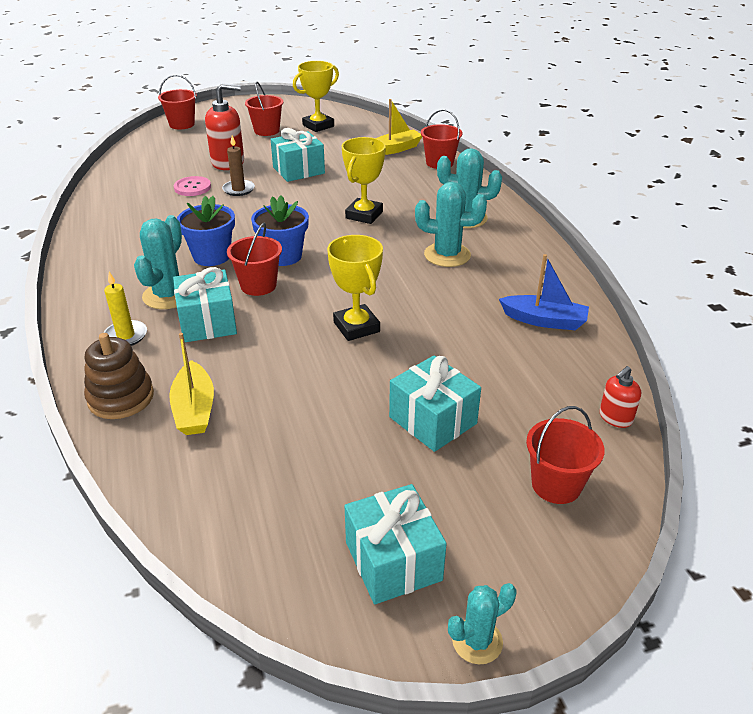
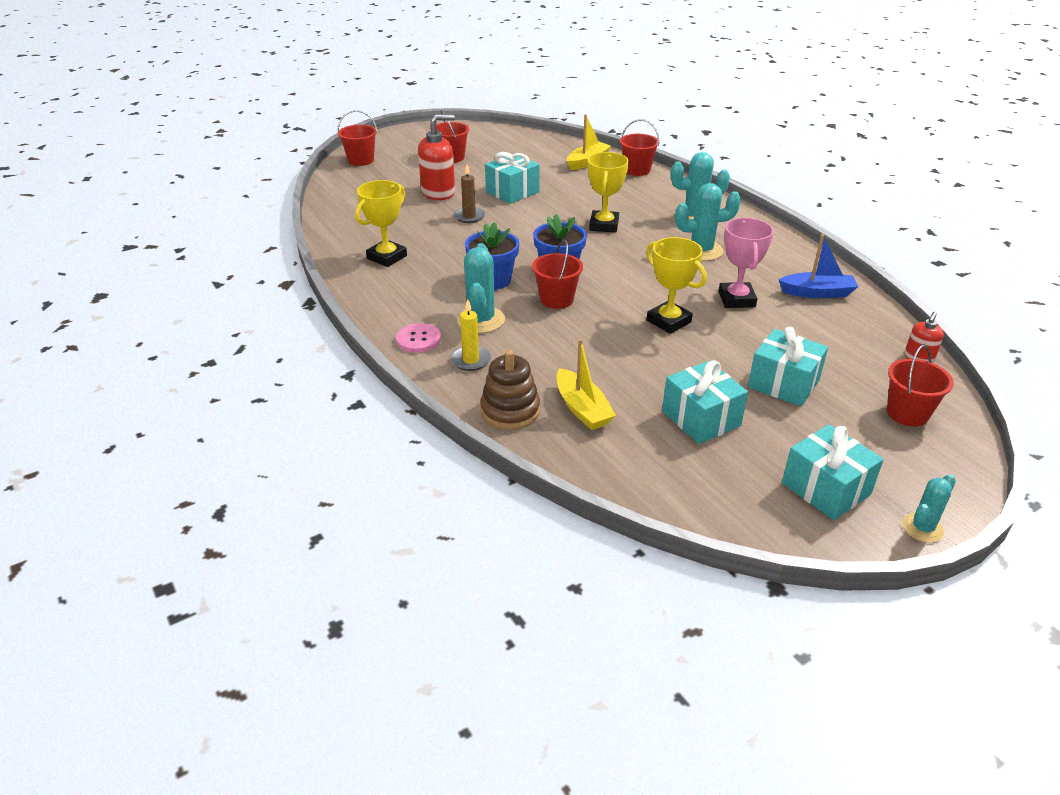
camera: 15 degrees left, 0 degrees up
turquoise gift [173,267,237,342] -> turquoise gift moved to [662,360,748,444]
pink button [174,176,211,196] -> pink button moved to [396,323,441,353]
yellow trophy [293,61,339,132] -> yellow trophy moved to [355,180,407,267]
none -> pink trophy [718,218,774,308]

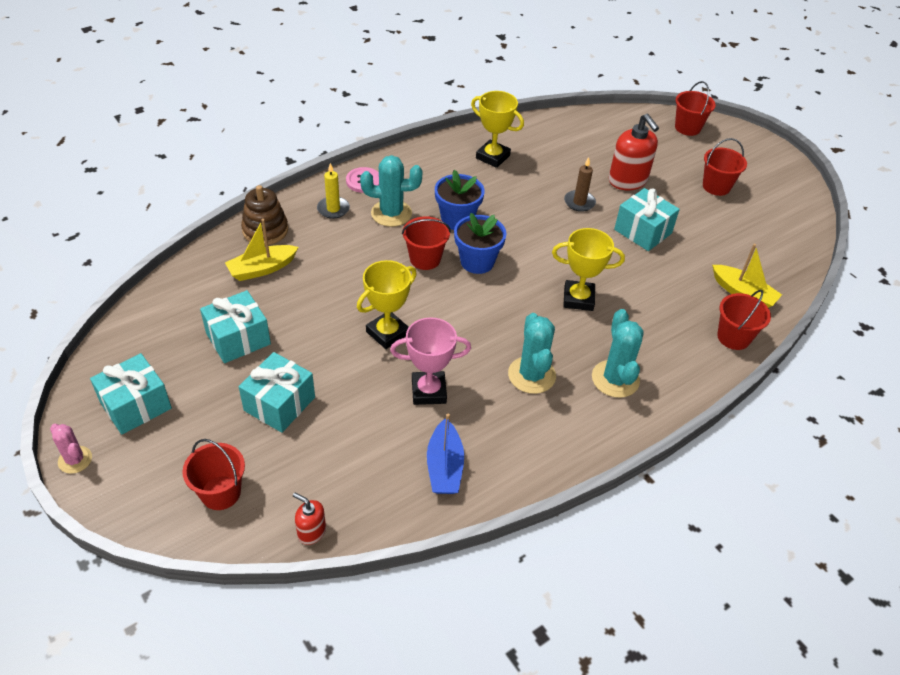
camera: 85 degrees right, 10 degrees up
turquoise cactus [902,474,956,543] -> pink cactus [50,424,92,474]

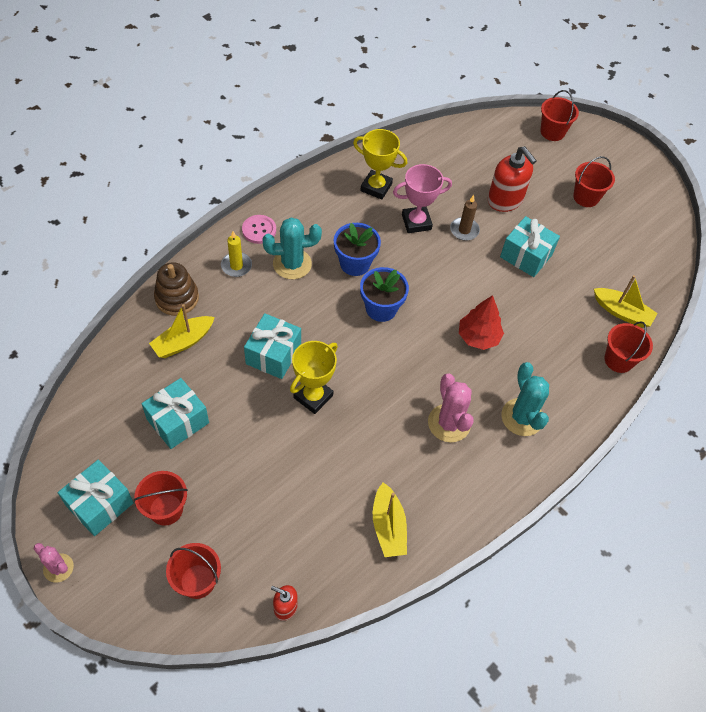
camera: 10 degrees left, 10 degrees up
turquoise gift [239,352,315,433] -> turquoise gift moved to [244,313,301,379]
pink trophy [390,317,471,405] -> pink trophy moved to [393,164,452,233]
red bucket [402,216,451,270] -> red bucket moved to [134,471,188,525]
blue boat [427,414,464,494] -> yellow boat [373,482,407,557]
turquoise cactus [508,313,556,394] -> pink cactus [428,373,474,443]
yellow trophy [552,228,625,311] -> red tree [459,295,504,350]

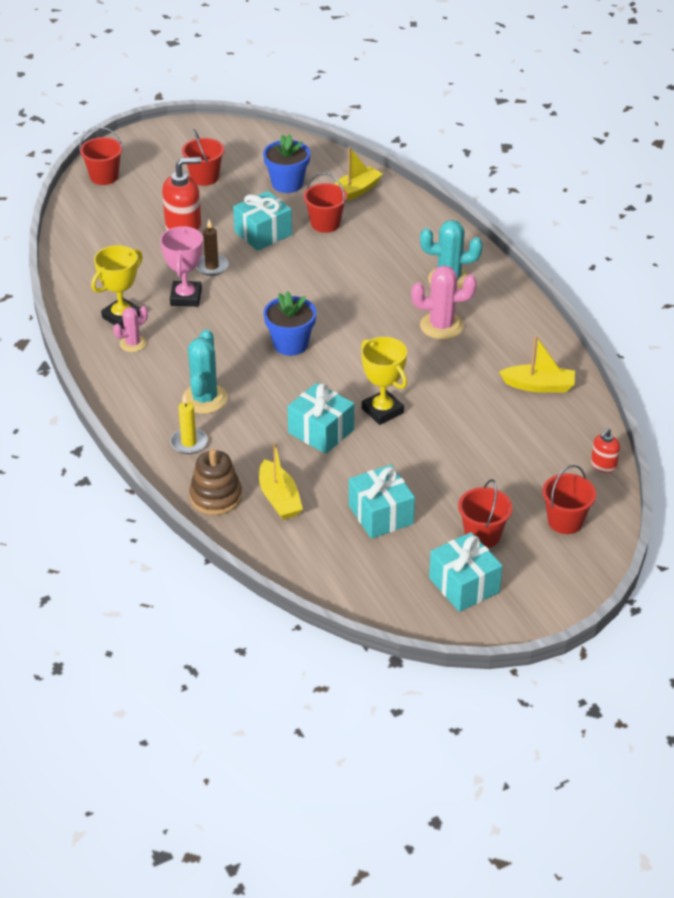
camera: 70 degrees left, 15 degrees down
pink cactus [33,543,74,583] -> pink cactus moved to [113,306,148,352]
pink button [242,215,276,244] -> none
blue flower pot [334,223,381,276] -> blue flower pot moved to [263,134,310,193]
red tree [459,295,504,350] -> none
red bucket [605,321,653,373] -> red bucket moved to [303,173,347,233]

